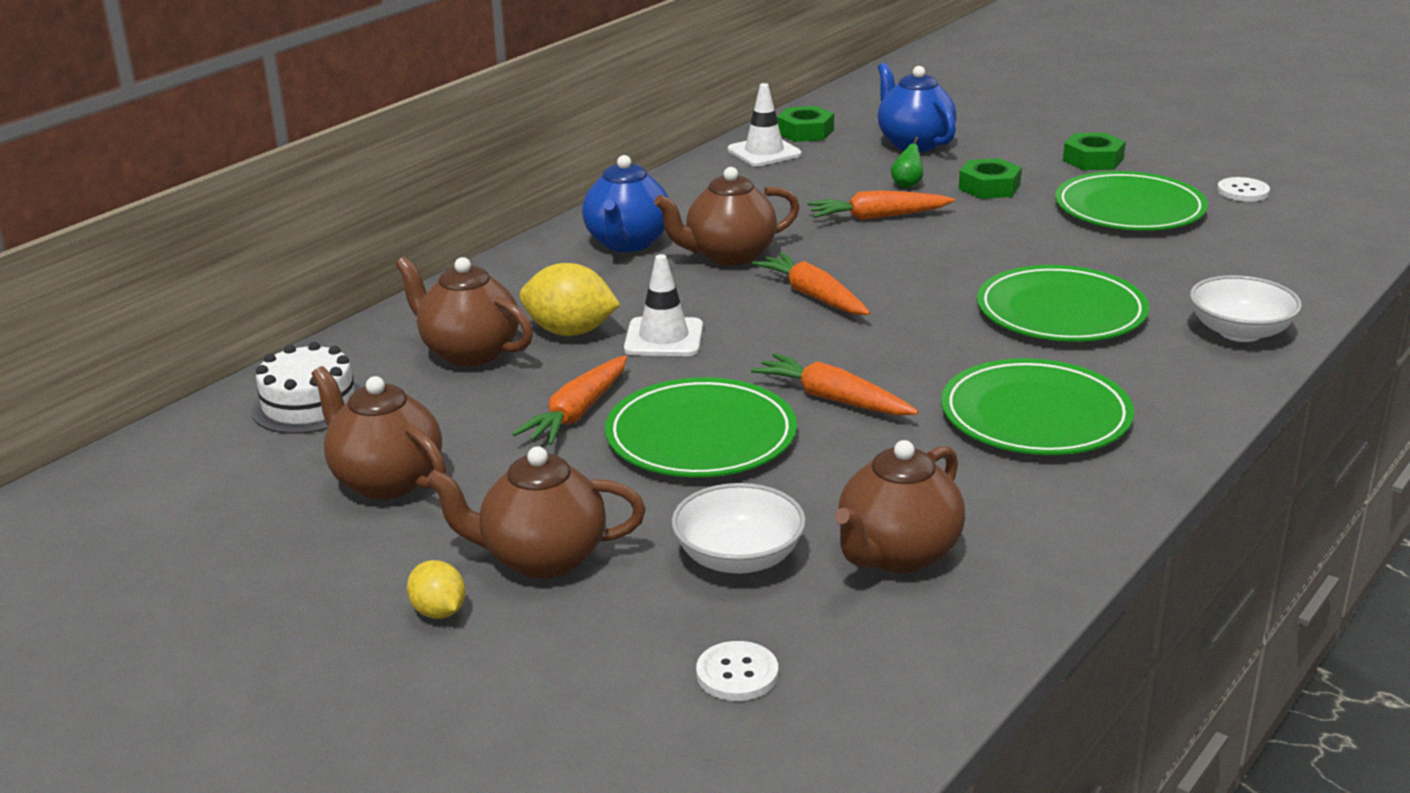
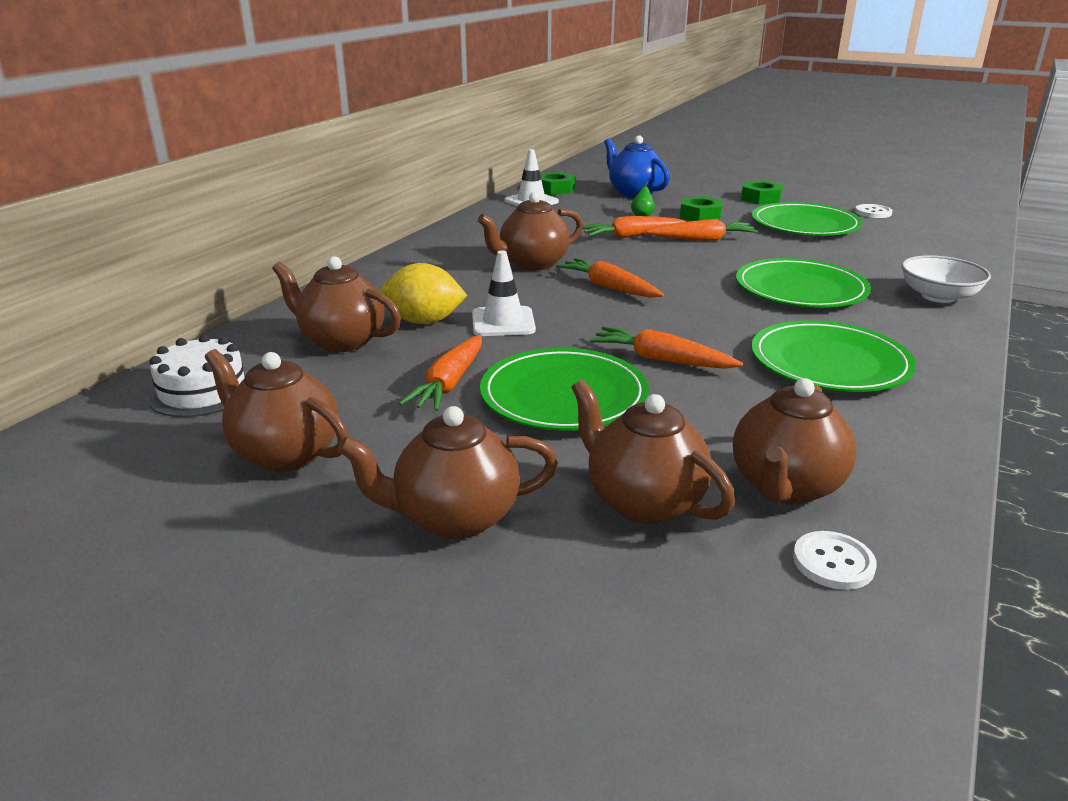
camera: 10 degrees left, 0 degrees up
yellow lemon [407,560,466,619] -> none
blue teapot [582,155,668,252] -> none
white bowl [671,483,806,574] -> brown teapot [571,380,735,524]
white button [696,641,778,701] -> white button moved to [793,531,877,590]
none -> orange carrot [646,219,758,241]

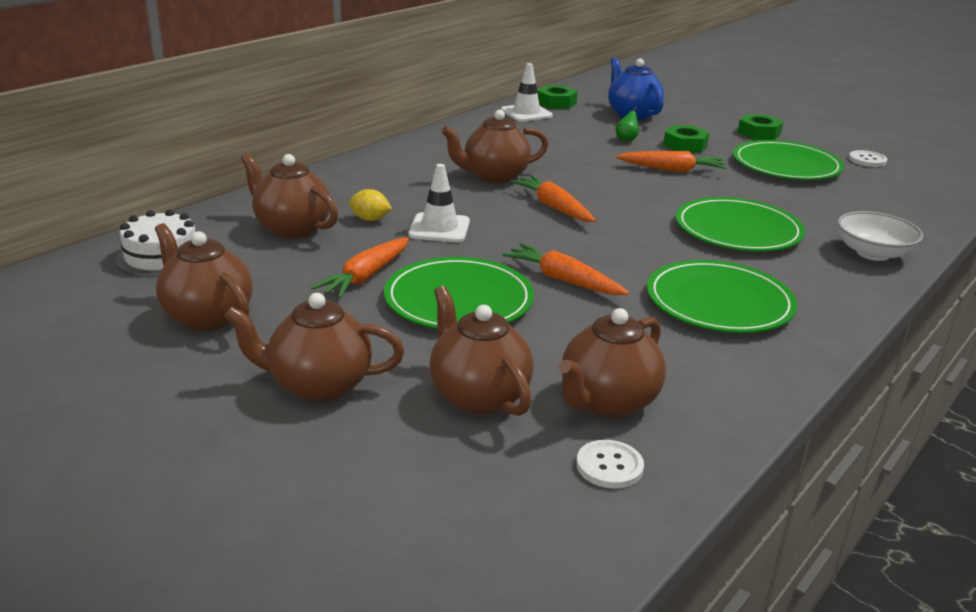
camera: 10 degrees right, 0 degrees up
yellow lemon [380,263,467,324] -> yellow lemon [349,189,392,221], size x0.58
orange carrot [582,216,686,239] -> none

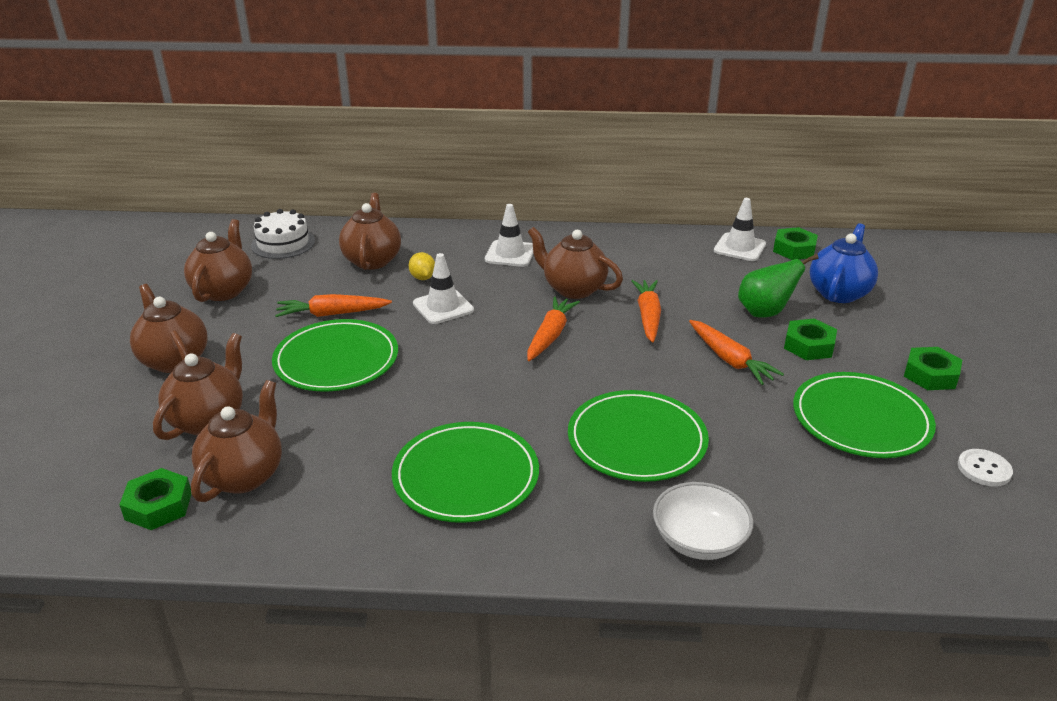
camera: 55 degrees right, 5 degrees up
orange carrot [502,243,629,295] -> orange carrot moved to [631,280,661,343]
brown teapot [559,308,666,418] -> brown teapot turned 105 degrees clockwise [191,380,282,502]
white button [576,440,644,489] -> green nut [119,468,191,530]
green pear [616,106,639,142] -> green pear [738,254,819,317], size x1.89
none -> white traffic cone [485,204,533,267]

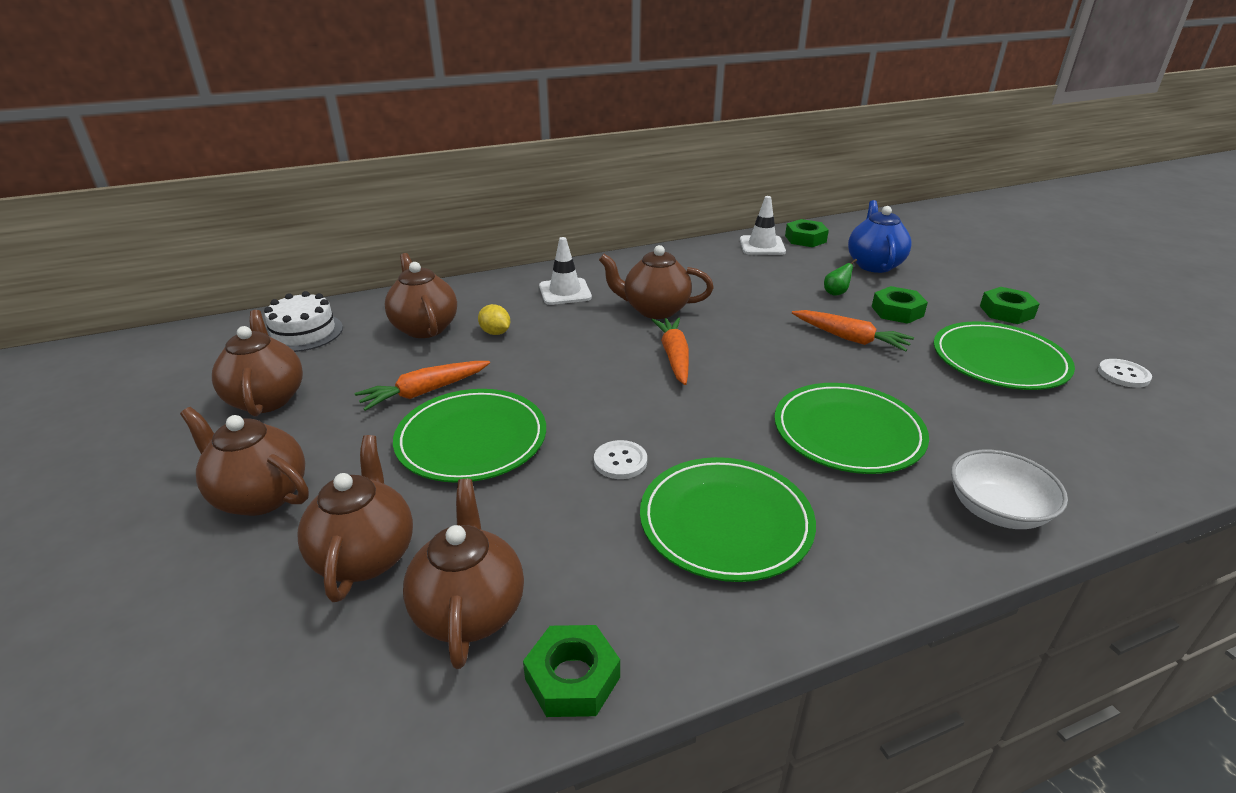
camera: 25 degrees left, 0 degrees up
green nut [119,468,191,530] -> green nut moved to [523,625,620,717]
white traffic cone [413,253,474,324] -> none
orange carrot [631,280,661,343] -> none
green pear [738,254,819,317] -> green pear [824,259,857,296], size x0.53
none -> white button [594,440,647,479]

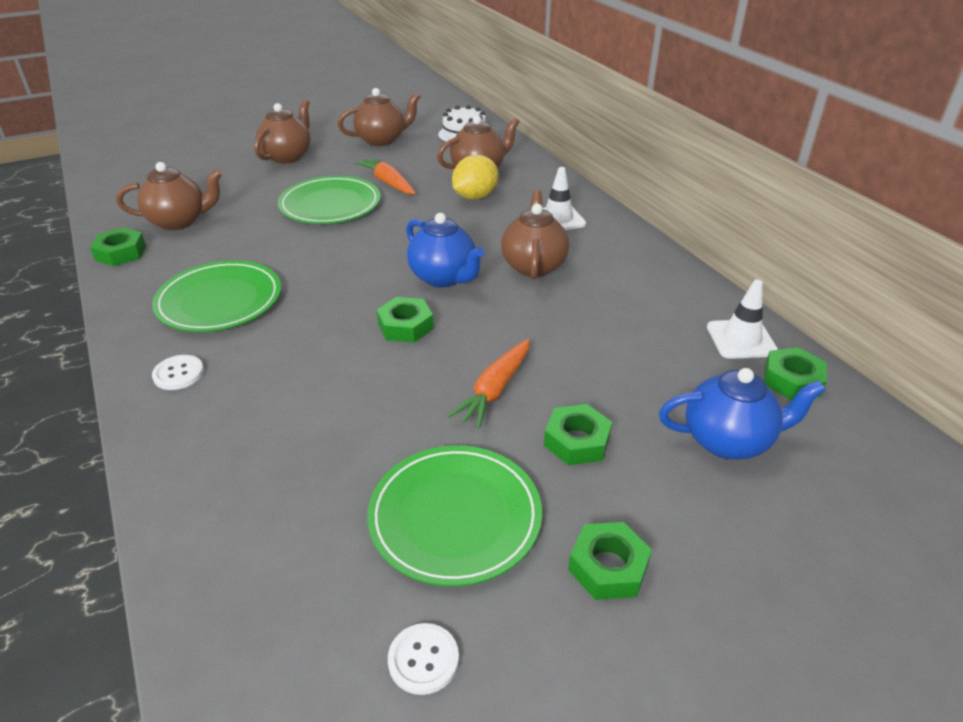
camera: 85 degrees right, 5 degrees up
brown teapot [298,435,413,602] -> none
yellow lemon [478,304,510,335] -> yellow lemon [452,155,498,200], size x1.72
white button [594,440,647,479] -> white button moved to [152,355,204,390]
orange carrot [652,317,689,385] -> blue teapot [406,213,484,288]
green plate [774,383,929,474] -> none
green pear [824,259,857,296] -> none
white bowl [951,450,1068,529] -> none
none -> green nut [377,297,434,343]

